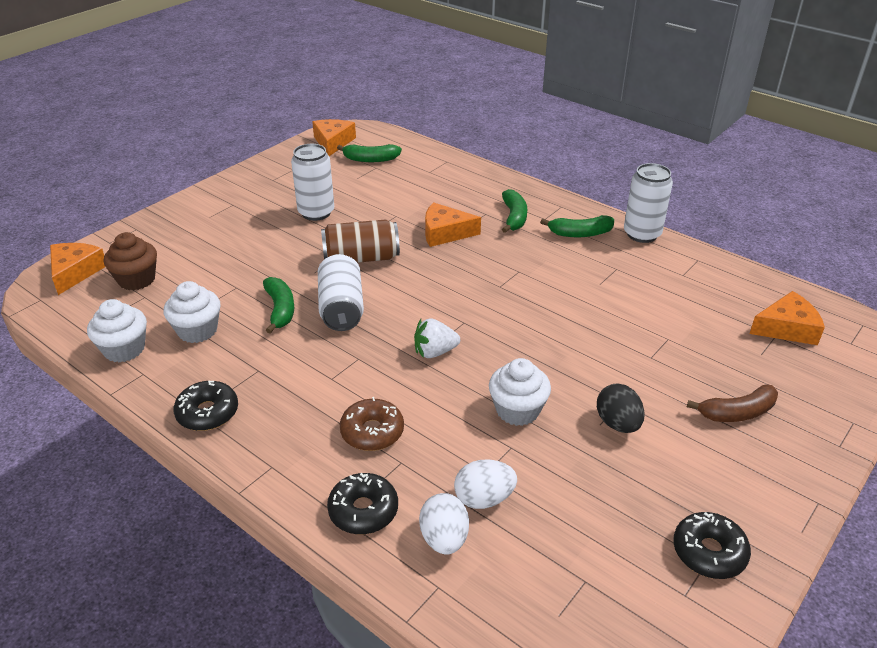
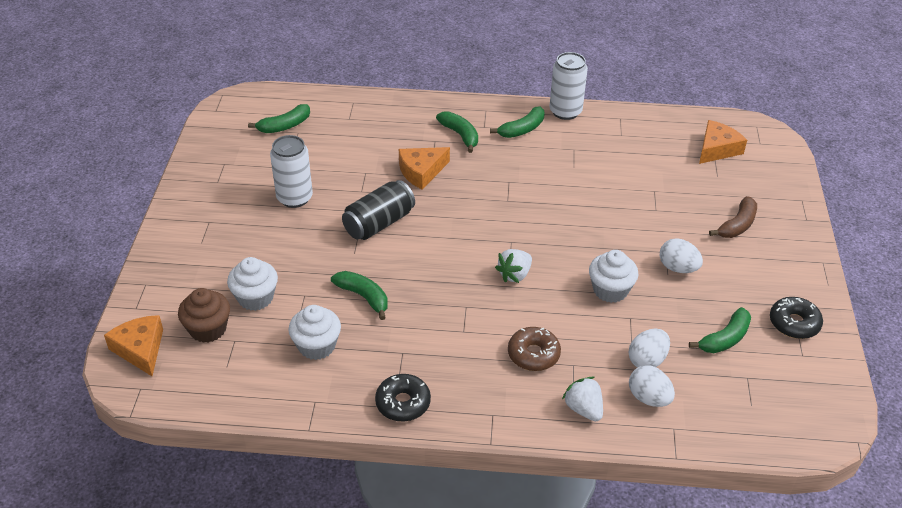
camera: 35 degrees left, 5 degrees up
white cupcake [87,299,147,363] -> white cupcake moved to [227,257,278,311]
orange cheese [312,119,356,156] -> none
white can [318,254,364,331] -> none
brown can [321,219,400,263] -> black can [342,180,415,240]
black donut [327,473,398,534] -> white strawberry [562,377,603,421]
black egg [597,383,645,433] -> white egg [660,238,703,273]
none -> green banana [689,307,751,353]

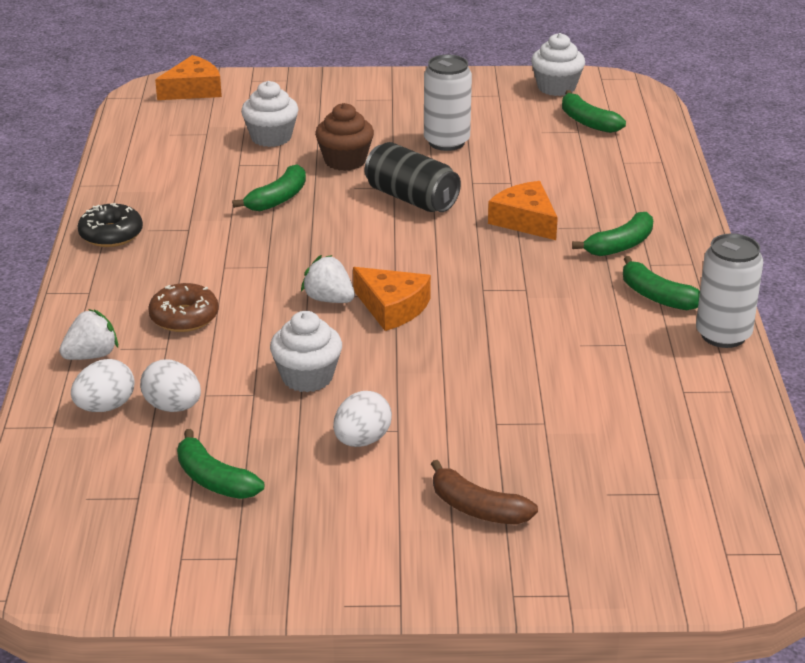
camera: 85 degrees right, 10 degrees down
brown cupcake [178,288,230,343] -> brown cupcake moved to [315,103,374,171]
white cupcake [288,305,341,360] -> white cupcake moved to [531,33,585,96]
orange cheese [699,120,747,164] -> orange cheese moved to [353,267,431,331]
black donut [770,297,823,339] -> none

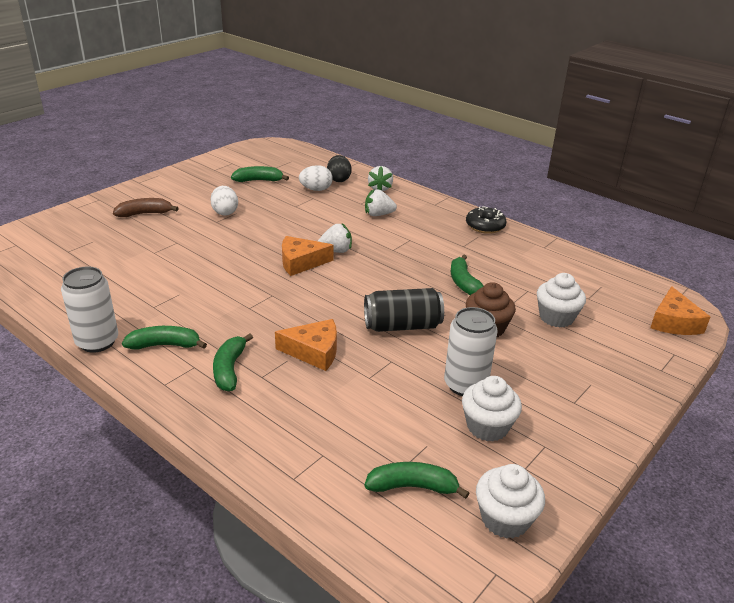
camera: 130 degrees right, 0 degrees up
white egg [71,359,135,412] -> black egg [327,155,352,182]
brown donut [148,283,219,332] -> white strawberry [365,189,397,216]
white cupcake [270,311,342,392] -> white cupcake moved to [462,376,522,442]

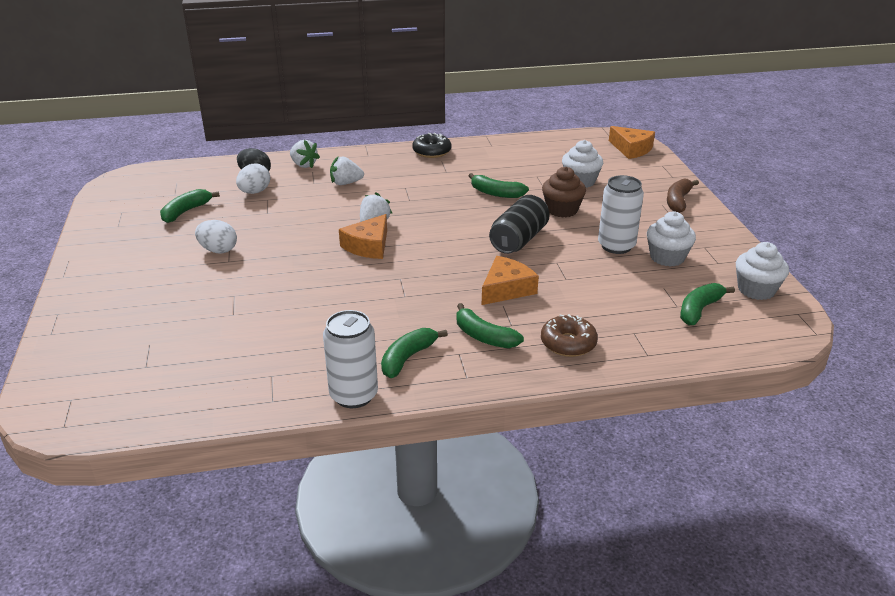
camera: 50 degrees left, 0 degrees up
brown banana [113,198,179,217] -> brown banana moved to [667,178,699,213]
white strawberry [365,189,397,216] -> white strawberry turned 45 degrees clockwise [330,156,364,185]
none -> brown donut [541,314,598,357]

